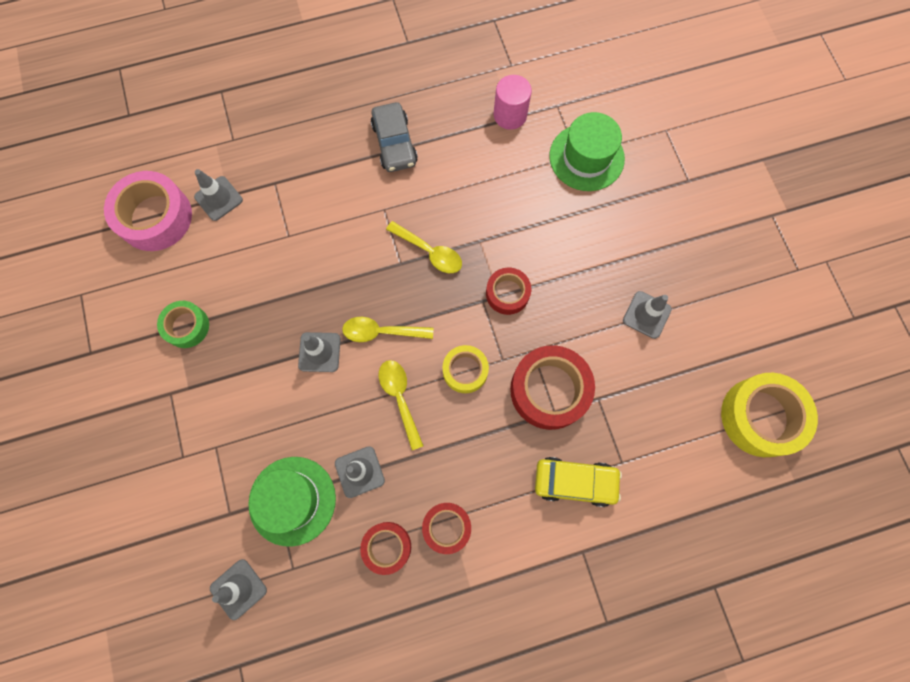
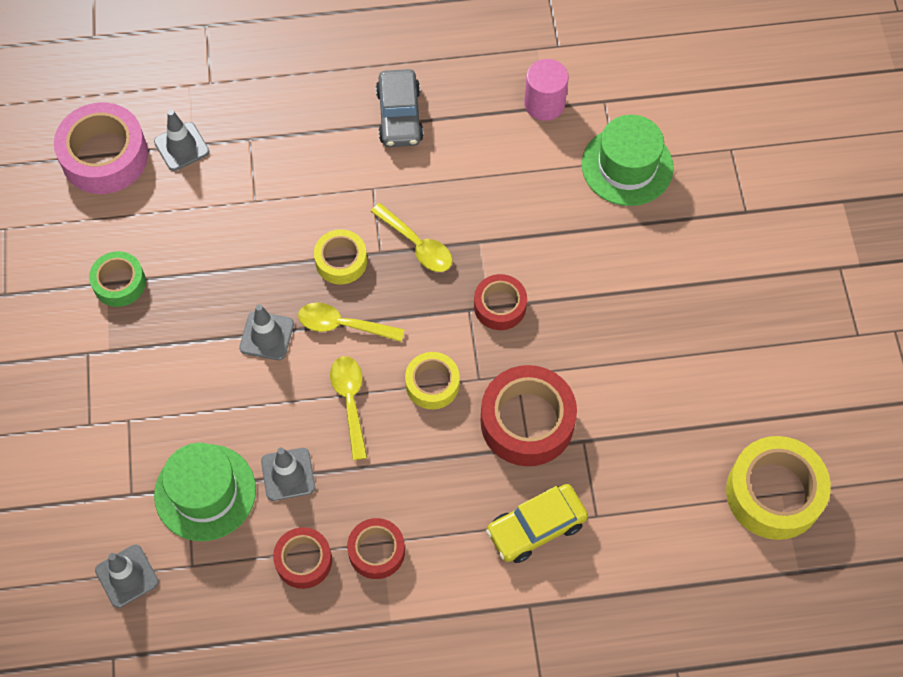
camera: 10 degrees right, 10 degrees down
yellow car [535,457,622,507] -> yellow car turned 135 degrees clockwise [486,484,588,563]
grey traffic cone [623,291,672,339] -> none
none -> yellow tape [314,229,367,284]

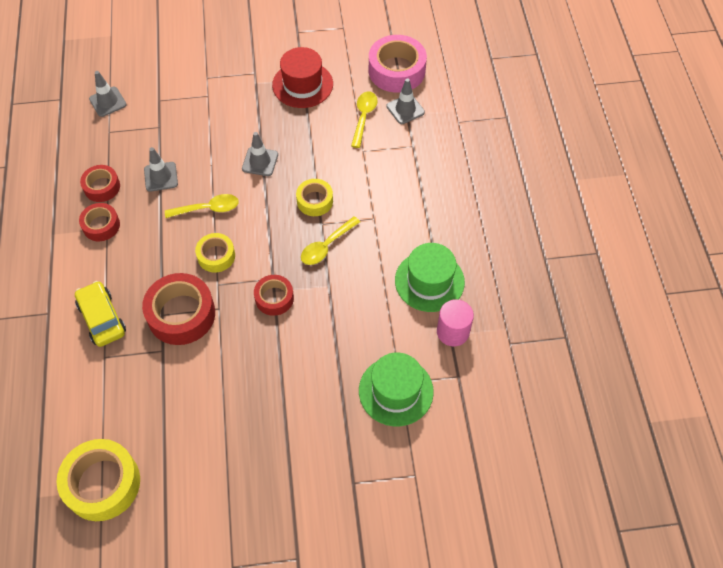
camera: 90 degrees right, 5 degrees down
green tape [89,251,146,307] -> red hat [272,47,333,108]
green hat [154,443,256,541] -> green hat moved to [395,243,465,312]
yellow spoon [298,303,405,342] -> yellow spoon moved to [351,92,378,148]
grey car [376,69,424,147] -> none

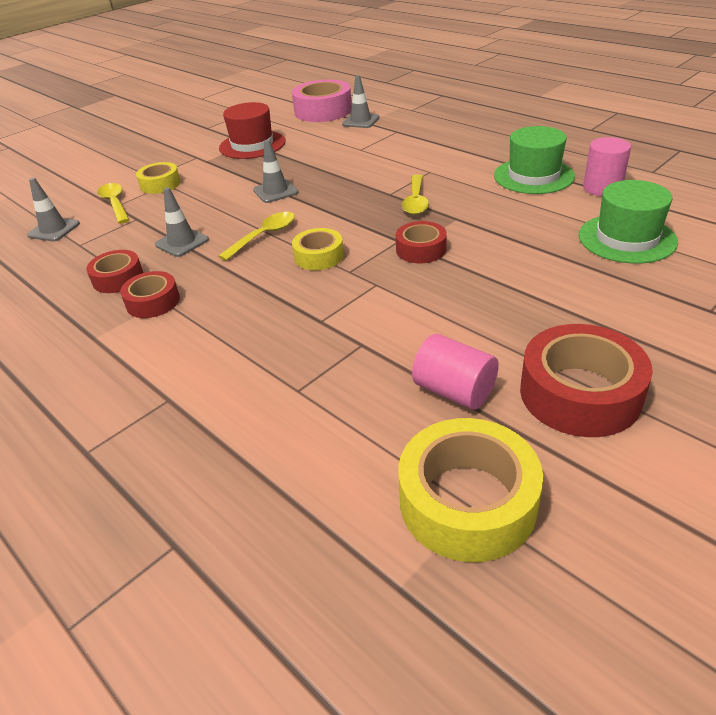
camera: 35 degrees left, 20 degrees down
yellow car [75,281,126,347] -> none
red tape [142,273,215,345] -> red tape moved to [520,324,653,437]
yellow tape [296,179,333,216] -> yellow tape moved to [136,162,181,194]
yellow spoon [351,92,378,148] -> yellow spoon moved to [97,183,130,224]
none -> pink cylinder [412,334,499,410]

